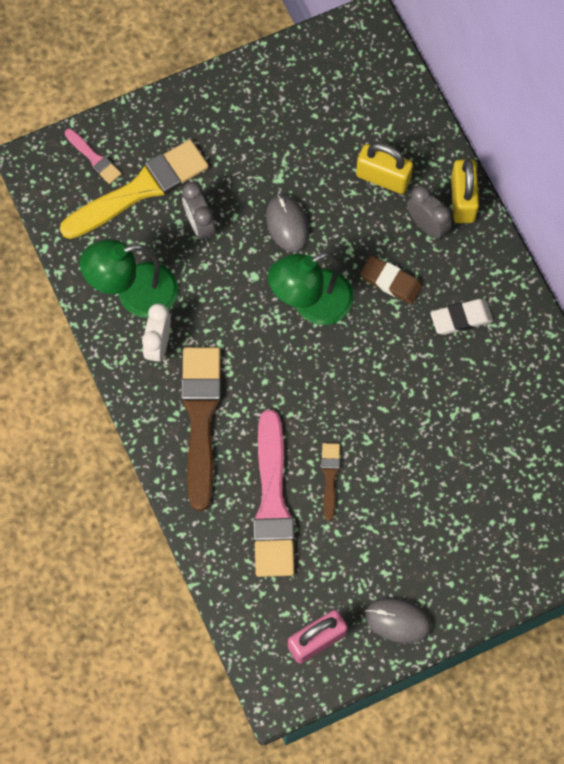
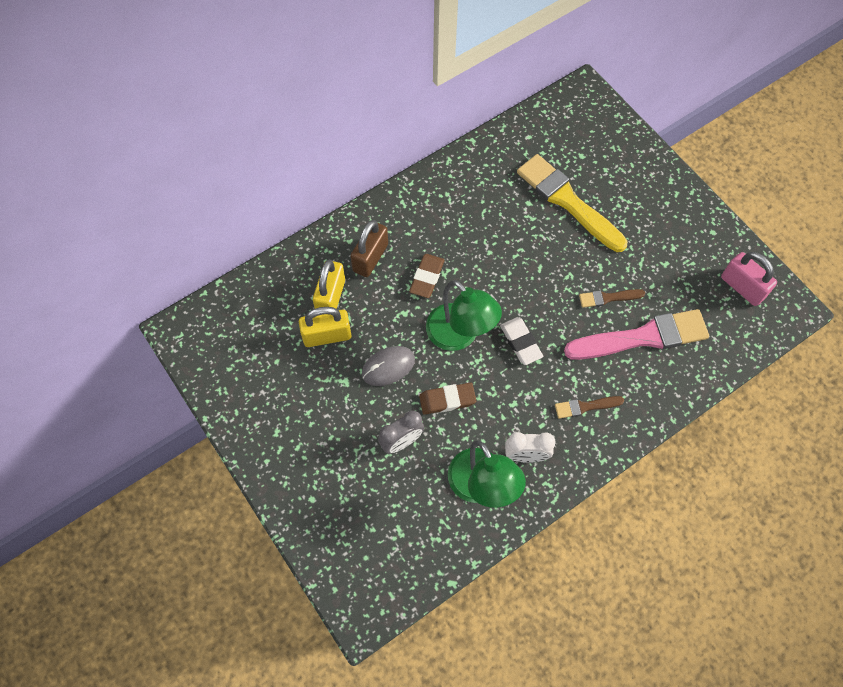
camera: 100 degrees left, 5 degrees down
yellow brush [60,140,209,239] -> yellow brush moved to [517,154,627,252]
pink brush [65,129,121,184] -> none
brown brush [181,347,221,511] -> brown brush [555,396,624,419], size x0.47
grey mouse [365,598,432,643] -> none
grey clock [407,185,452,239] -> brown padlock [351,220,388,277]
white eraser [430,299,493,335] -> white eraser moved to [500,317,543,365]
yellow padlock [451,159,479,223] -> yellow padlock moved to [299,307,351,347]
none -> brown eraser [419,383,476,415]

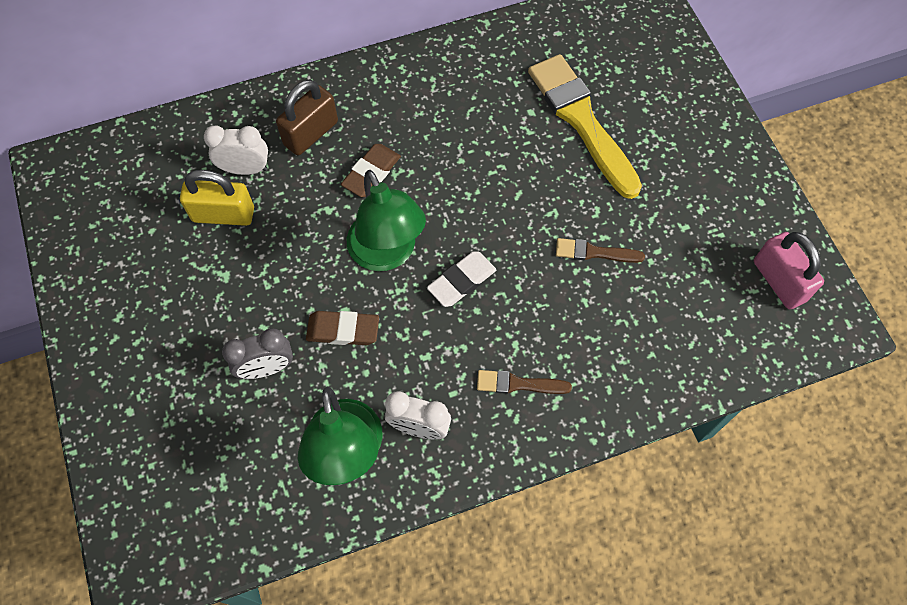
camera: 15 degrees right, 0 degrees up
yellow padlock [313,260,345,309] -> white clock [204,125,268,175]
grey mouse [362,346,415,386] -> none
white eraser [500,317,543,365] -> white eraser turned 60 degrees clockwise [427,251,497,307]
pink brush [564,309,709,360] -> none

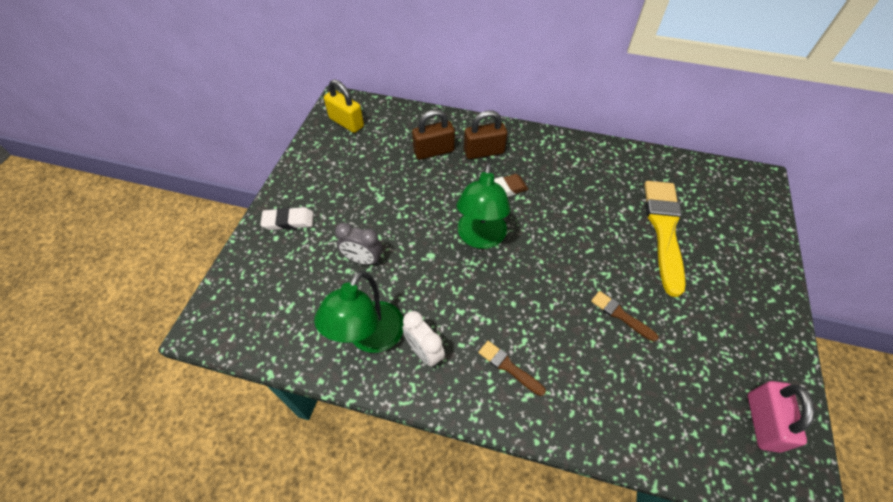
camera: 35 degrees right, 10 degrees down
yellow padlock [180,170,254,226] -> yellow padlock moved to [324,80,364,133]
white clock [204,125,268,175] -> brown padlock [412,110,455,160]
brown eraser [306,311,379,345] -> none
white eraser [427,251,497,307] -> white eraser moved to [260,207,314,230]

